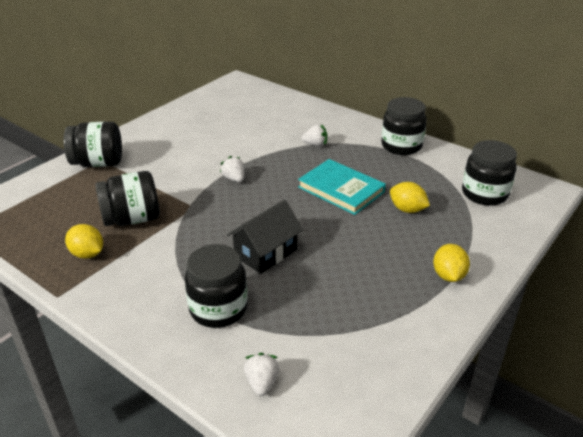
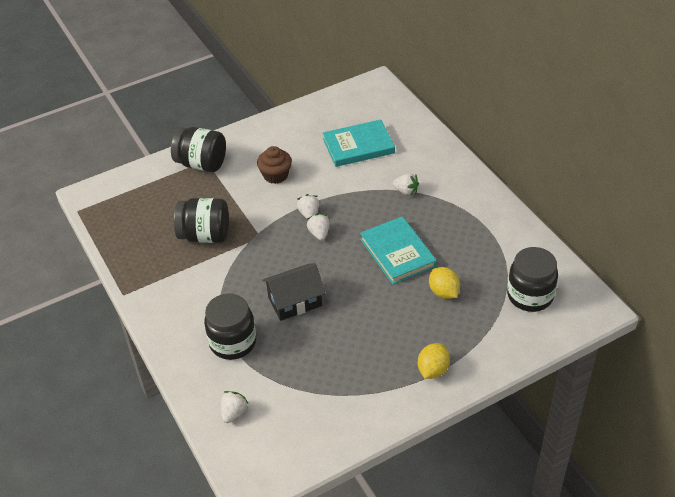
camera: 25 degrees right, 10 degrees up
yellow lemon [65,224,103,259] -> none
black jar [381,97,427,155] -> none
none -> brown cupcake [257,146,292,184]
none -> white strawberry [307,214,330,241]
none -> turquoise book [323,119,395,167]

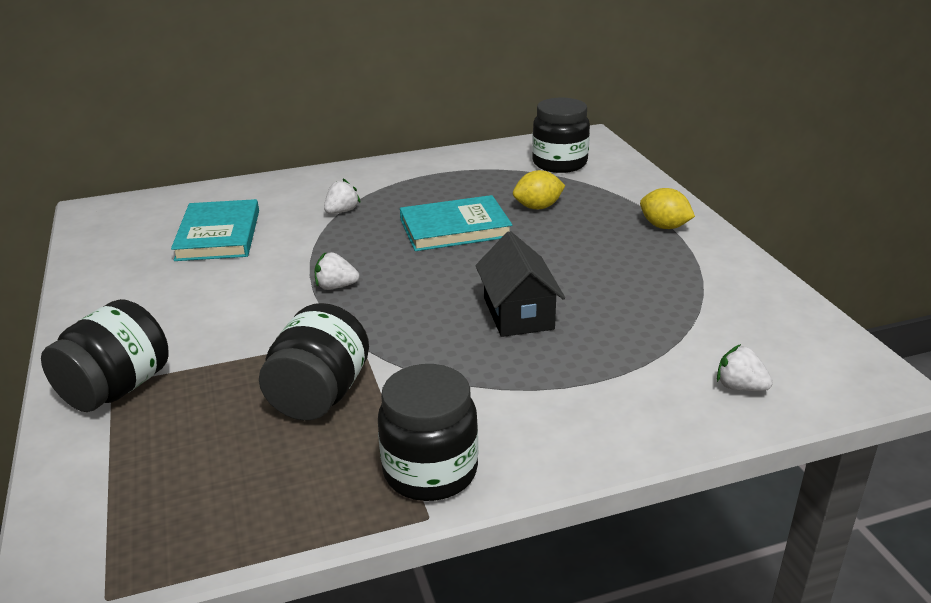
camera: 80 degrees left, 15 degrees down
black jar [204,293,256,360] -> black jar moved to [378,364,478,501]
brown cupcake [257,146,292,184] -> none
white strawberry [307,214,330,241] -> none

